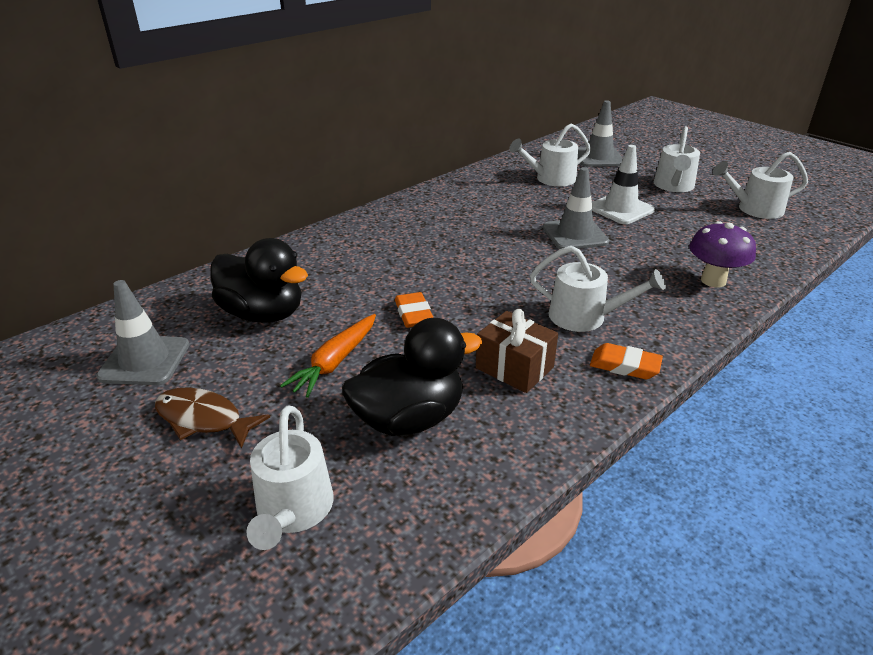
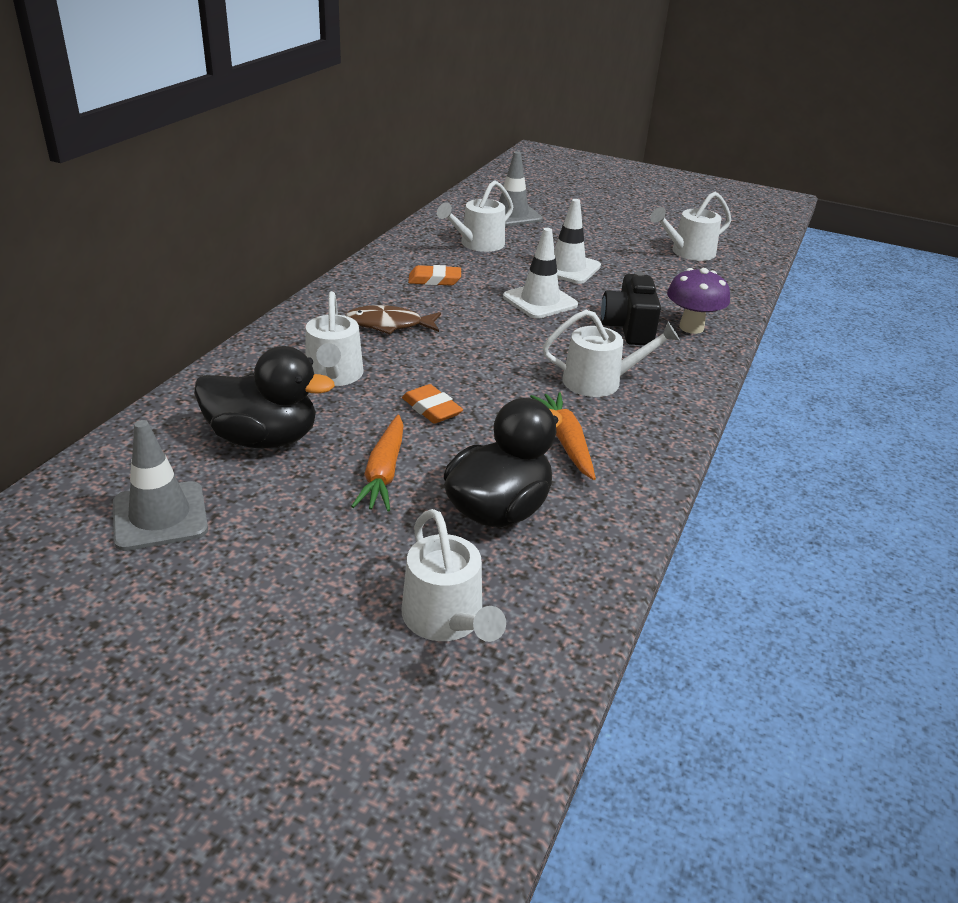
camera: 25 degrees left, 0 degrees up
brown fish [155,387,270,449] -> brown fish moved to [346,305,441,334]
brown gift [476,309,558,393] -> orange carrot [530,392,596,480]
grey traffic cone [543,167,609,249] -> white traffic cone [503,228,578,319]
orange eraser [590,343,663,379] -> orange eraser moved to [408,265,461,285]
white watering can [653,126,700,192] -> white watering can moved to [305,291,364,386]
none -> black camera [601,271,661,345]

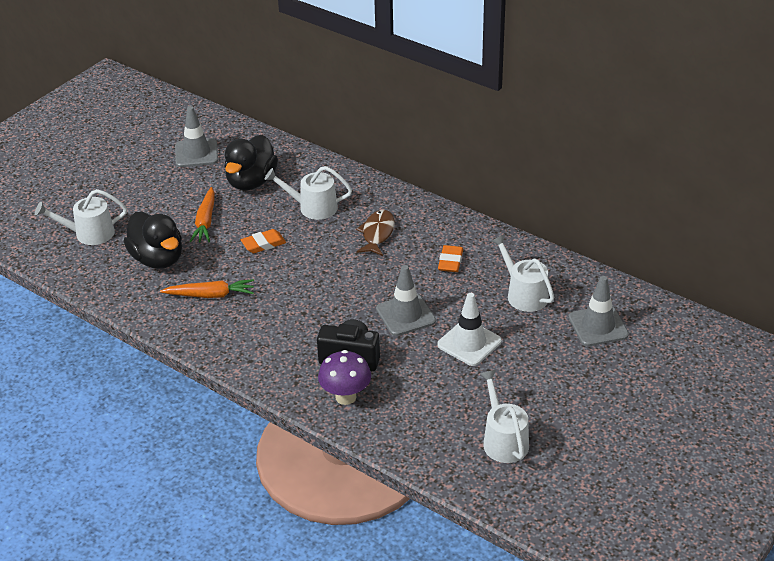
camera: 105 degrees right, 5 degrees up
orange carrot [351,415,404,511] -> orange carrot turned 105 degrees counterclockwise [189,187,215,242]
white traffic cone [503,228,578,319] -> grey traffic cone [376,265,436,336]
white watering can [543,310,680,397] -> none

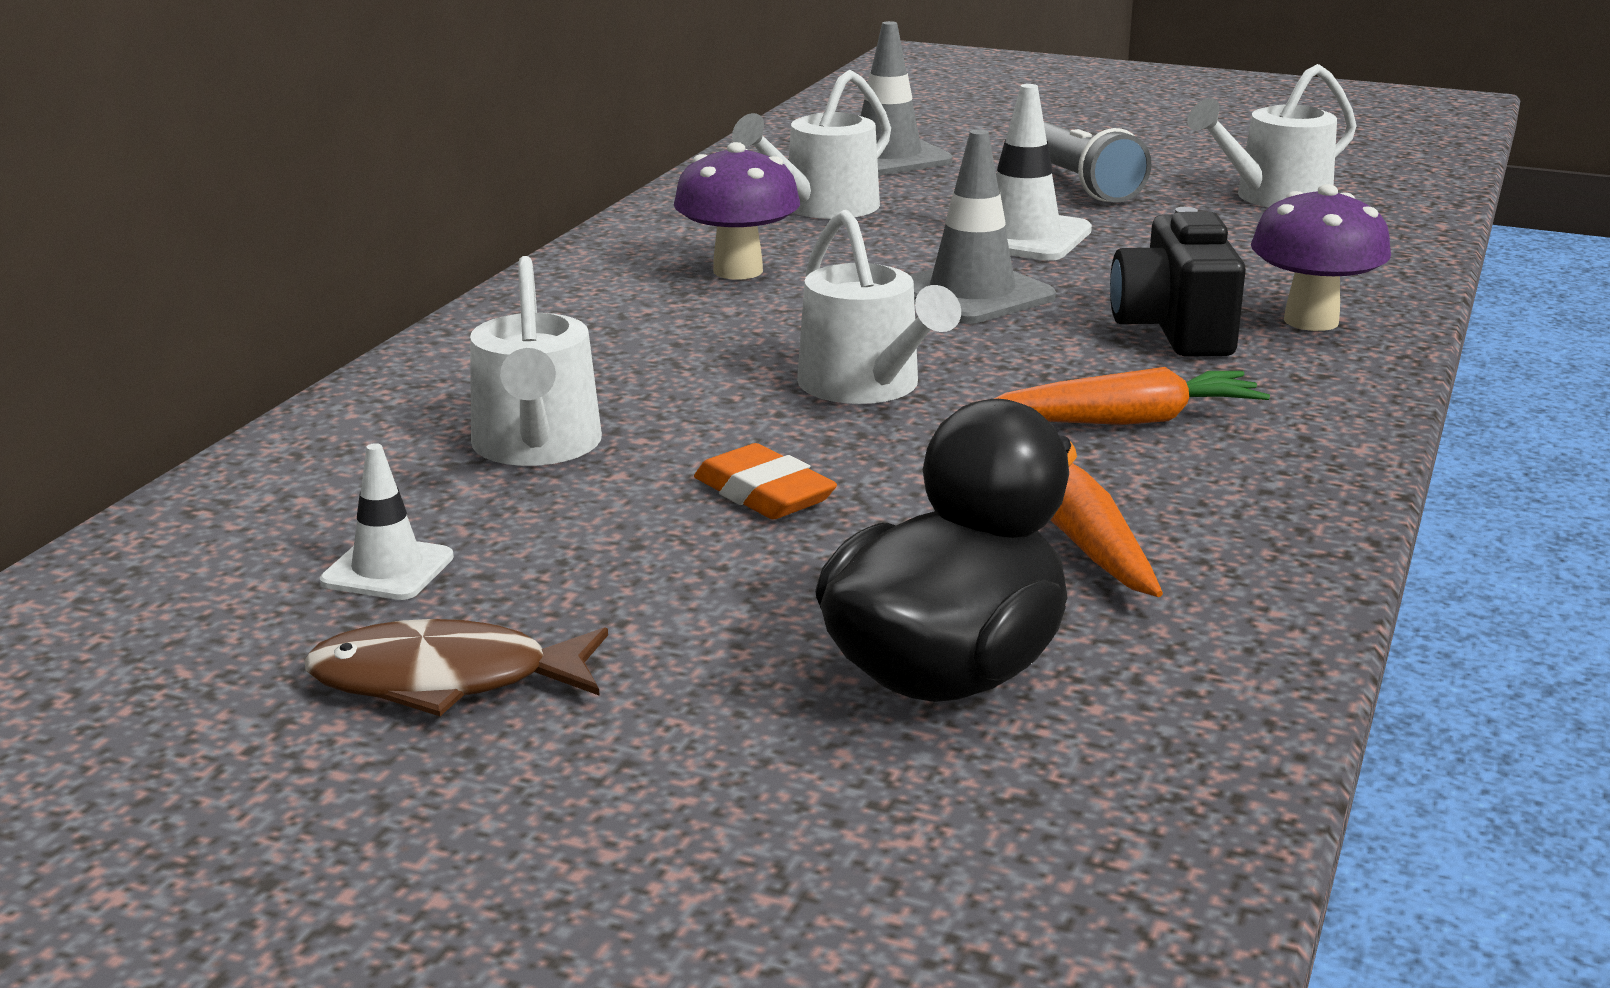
camera: 105 degrees left, 15 degrees down
white watering can [35,189,127,245] -> white watering can moved to [797,210,961,404]
grey traffic cone [175,106,218,167] -> none
orange carrot [189,187,215,242] -> orange carrot moved to [994,367,1270,425]
black duck [224,135,278,190] -> white traffic cone [320,443,454,600]
brown fish [356,210,395,256] -> brown fish moved to [304,619,608,716]
orange eraser [438,245,463,272] -> purple mushroom [674,142,800,280]
none -> grey flashlight [1044,122,1151,202]

